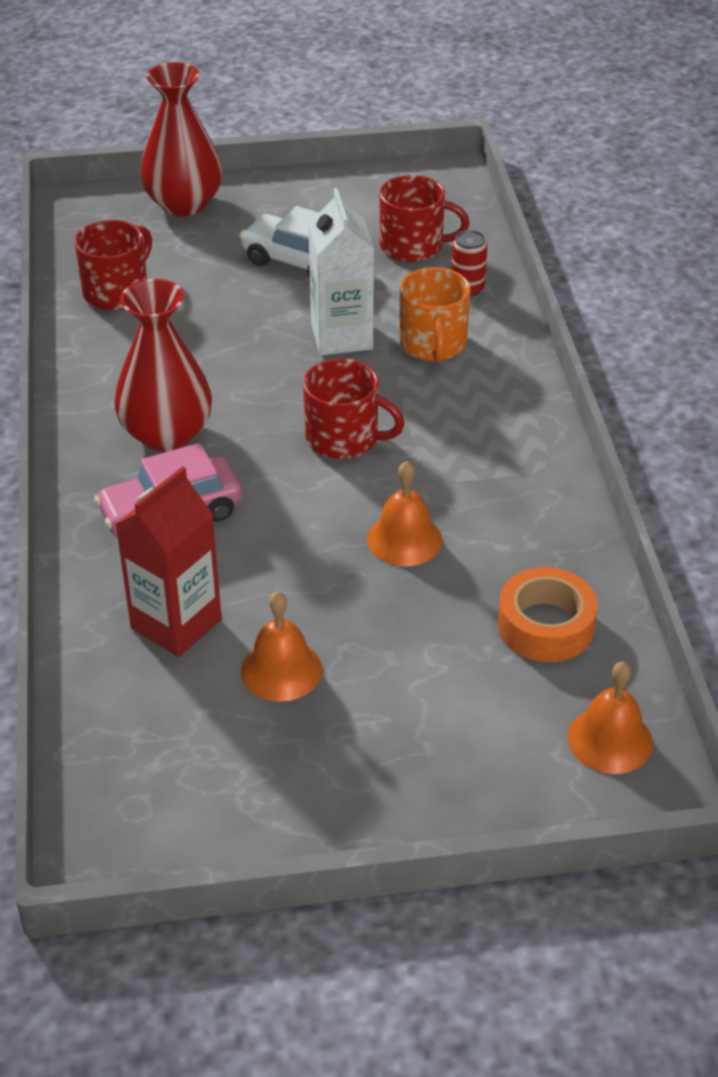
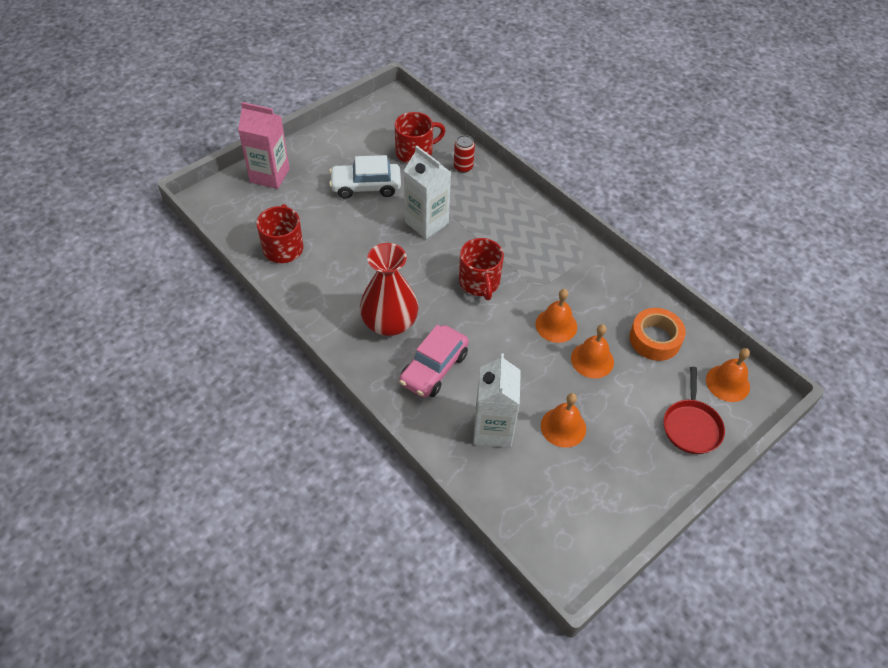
camera: 35 degrees left, 10 degrees up
red carton [115,466,222,657] -> white carton [473,353,521,448]
red vase [140,62,222,216] -> pink carton [238,102,290,189]
red mug [303,358,405,459] -> red mug turned 90 degrees clockwise [459,238,504,300]
orange mug [400,267,471,362] -> none
none -> orange bell [571,324,614,378]
none -> red pan [663,367,725,454]

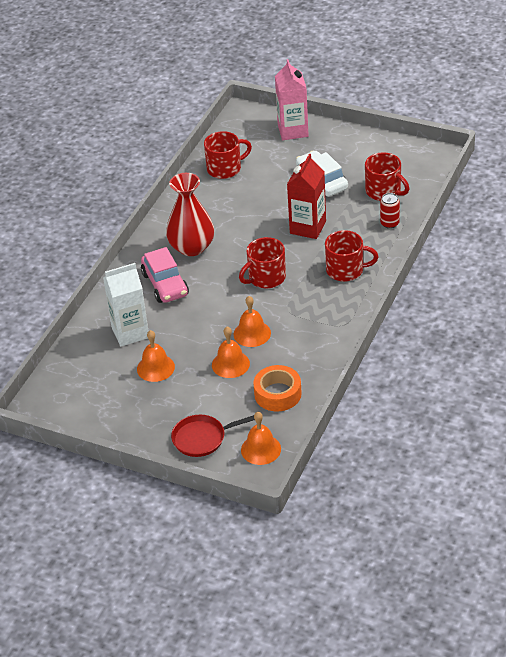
camera: 70 degrees right, 10 degrees down
pink car [399,325,469,398] -> pink car turned 120 degrees counterclockwise [141,247,189,303]
white carton [404,146,451,239] -> red carton [287,154,326,239]
none -> red mug [325,230,379,282]

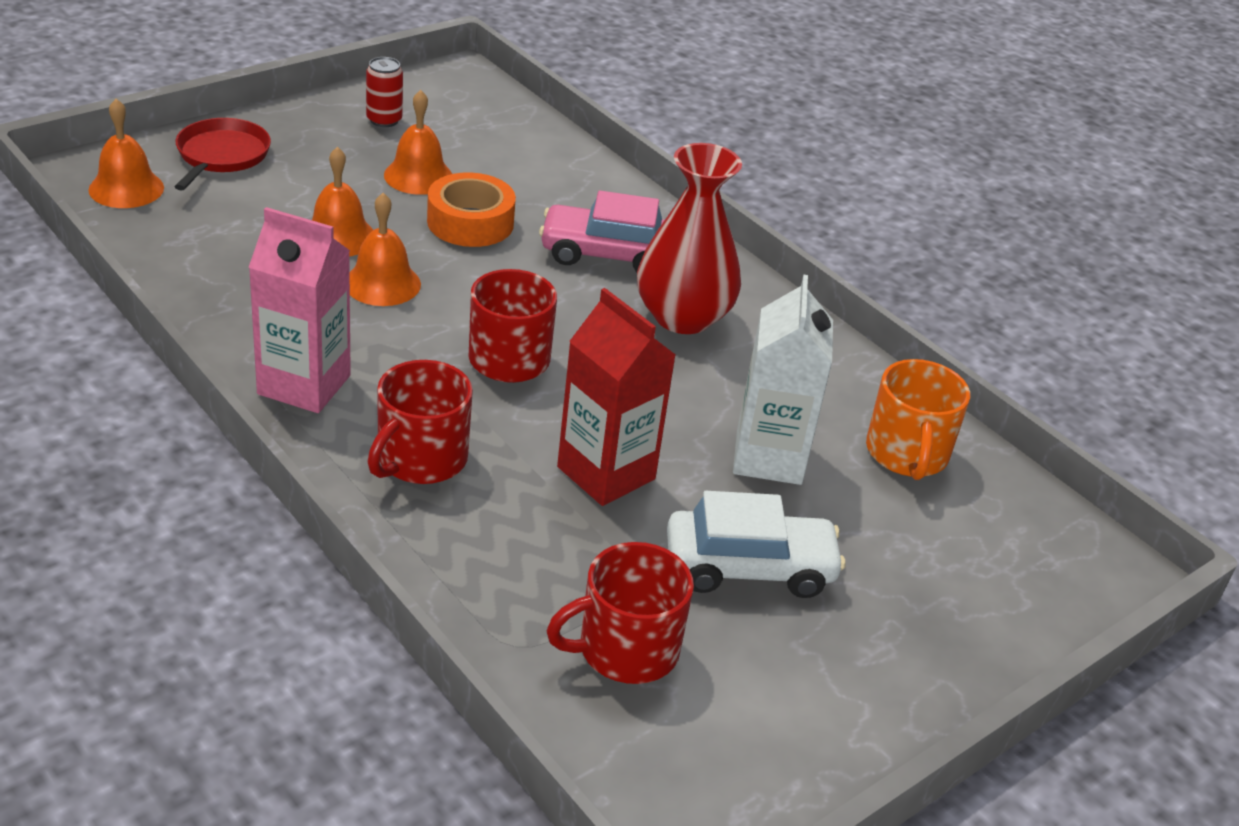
camera: 110 degrees right, 5 degrees down
white carton [103,263,149,346] -> white carton moved to [733,274,833,485]
red mug [204,131,252,179] -> orange mug [866,359,970,480]
orange tape [253,365,302,411] -> orange tape moved to [427,172,516,247]
pink carton [275,59,309,140] -> pink carton moved to [248,207,351,413]
red can [380,193,400,229] -> red can moved to [366,57,403,127]

